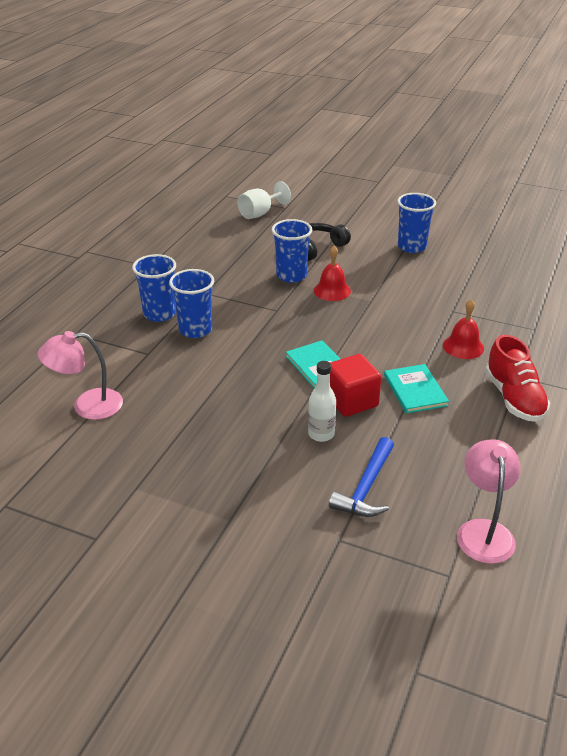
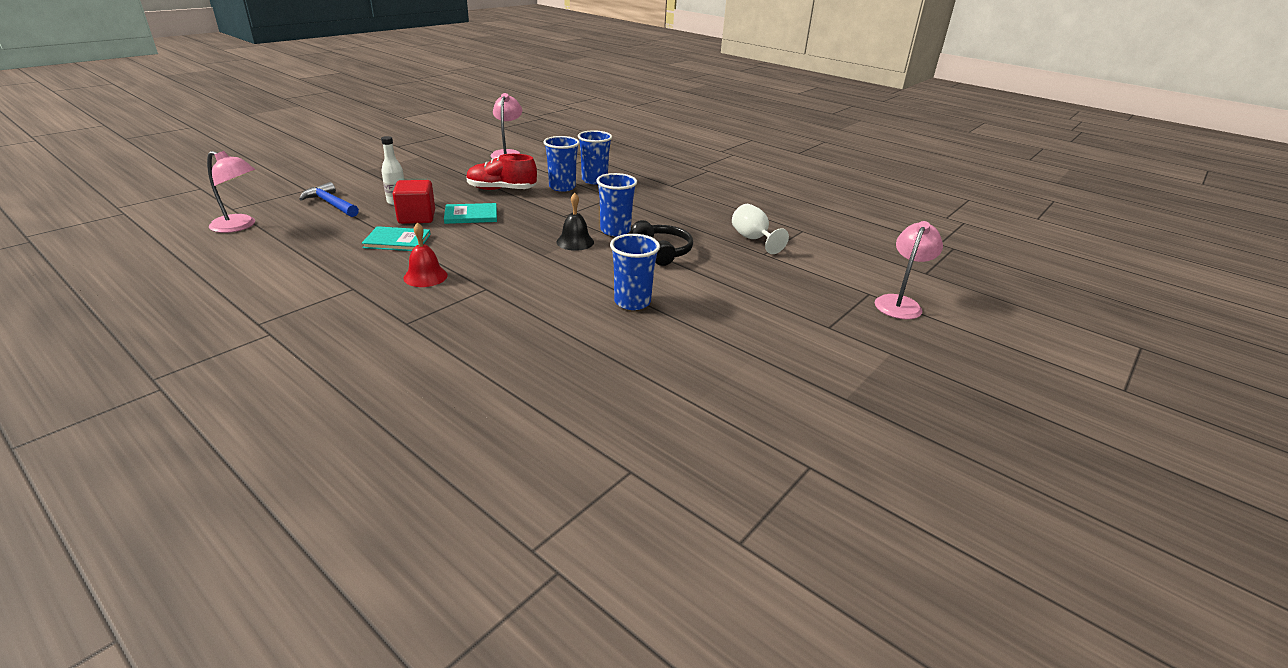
camera: 105 degrees right, 5 degrees down
red bell [314,245,351,301] -> black bell [556,193,594,251]
red shoe [485,335,550,422] -> red shoe moved to [466,154,537,190]
none -> pink lamp [875,221,943,319]

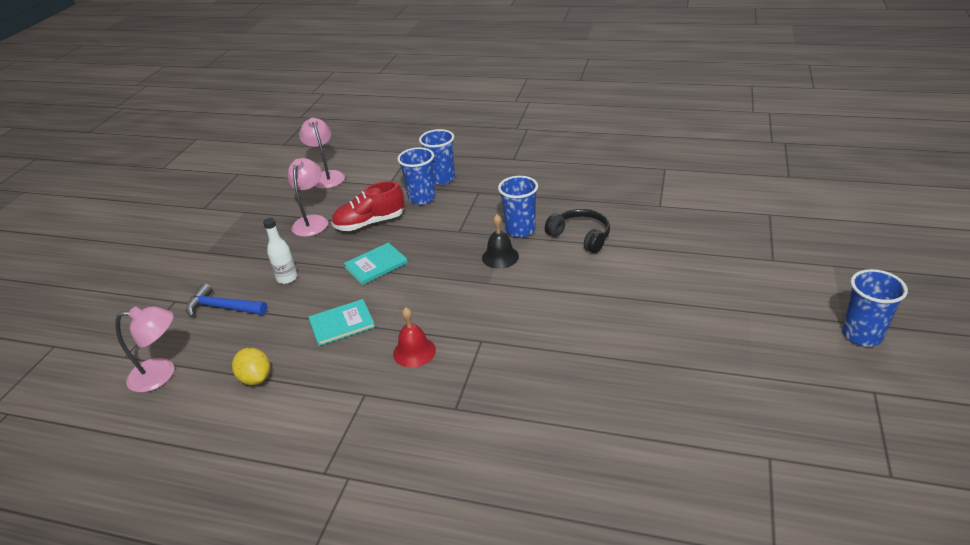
camera: 20 degrees left, 5 degrees up
red cube [393,180,435,224] -> none
blue cup [610,234,660,310] -> blue cup moved to [842,269,908,347]
white goblet [732,204,789,254] -> none
pink lamp [875,221,943,319] -> pink lamp moved to [288,158,328,237]
none -> yellow lemon [232,348,270,385]

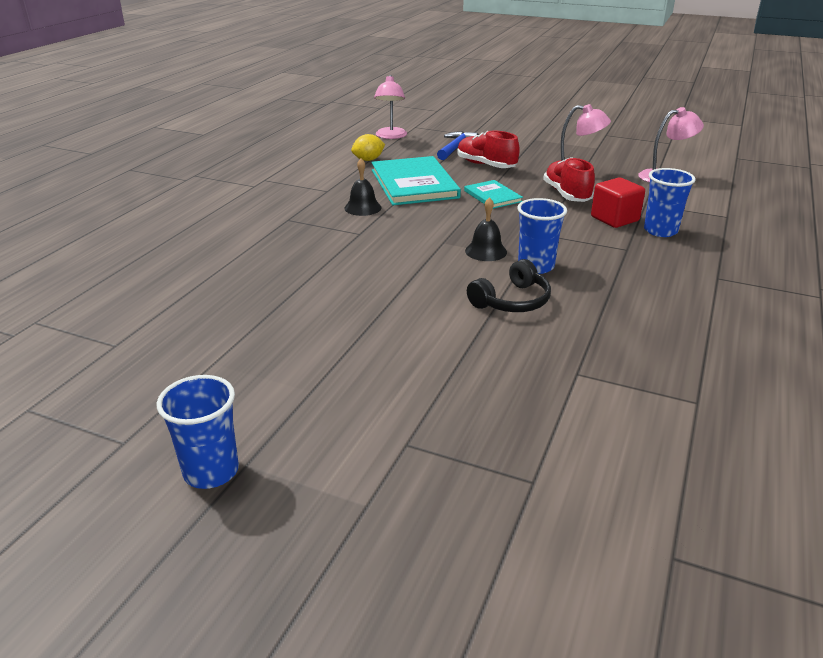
camera: 95 degrees right, 5 degrees down
white bottle [263,218,297,284] -> red shoe [457,130,520,168]
turquoise book [309,299,375,346] -> turquoise book [371,156,461,205], size x1.90
red bell [393,307,436,368] -> black bell [344,159,382,216]
blue cup [397,147,436,205] -> red cube [591,178,645,228]

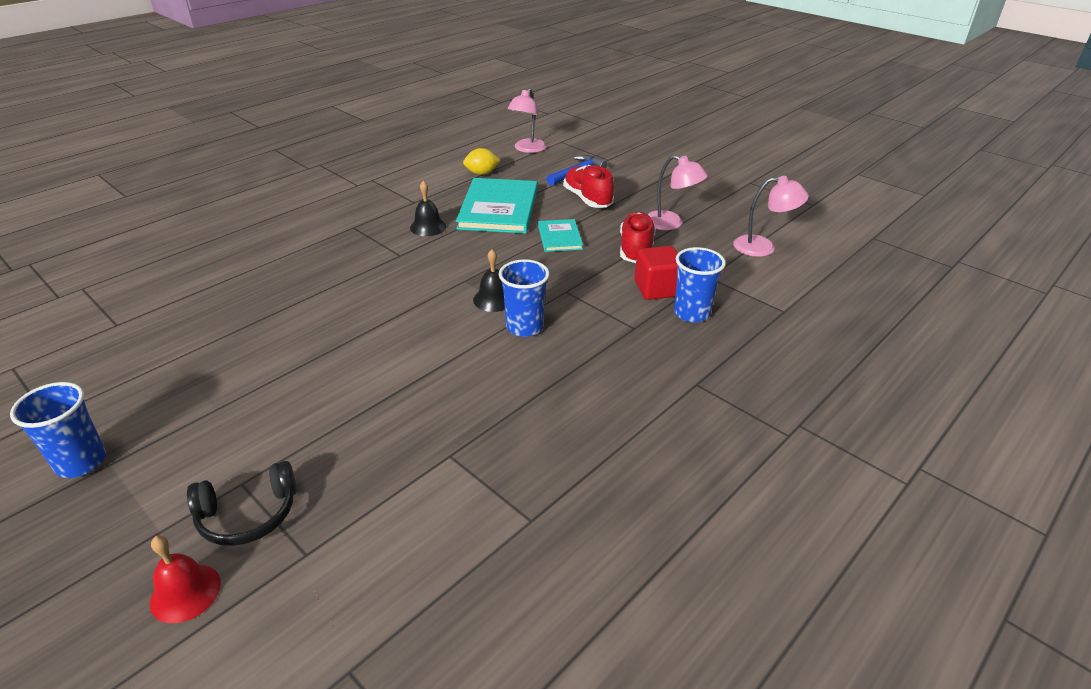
camera: 20 degrees right, 5 degrees up
black headphones [467,259,551,312] -> black headphones moved to [187,461,296,546]
none -> red bell [150,536,221,623]

